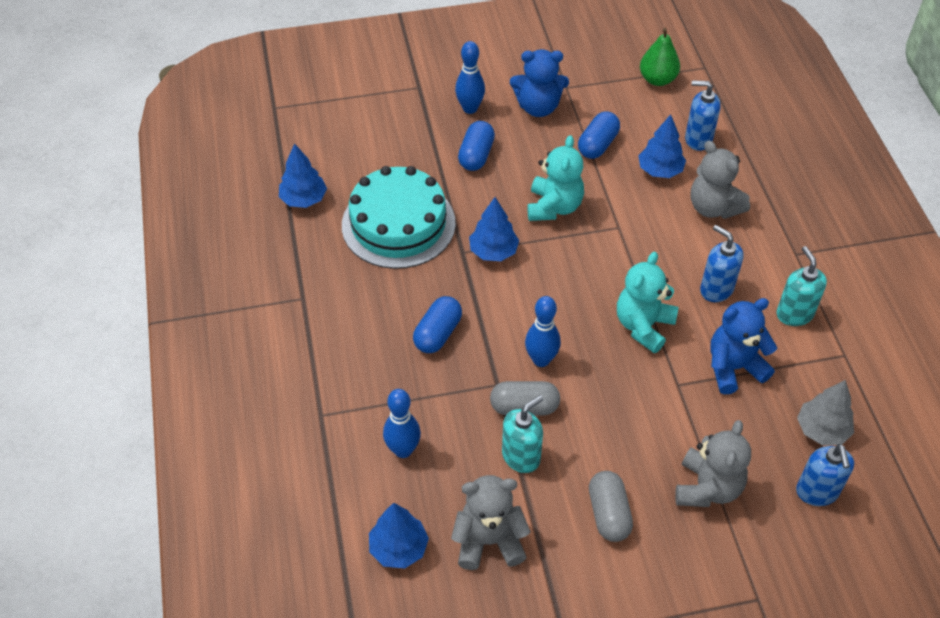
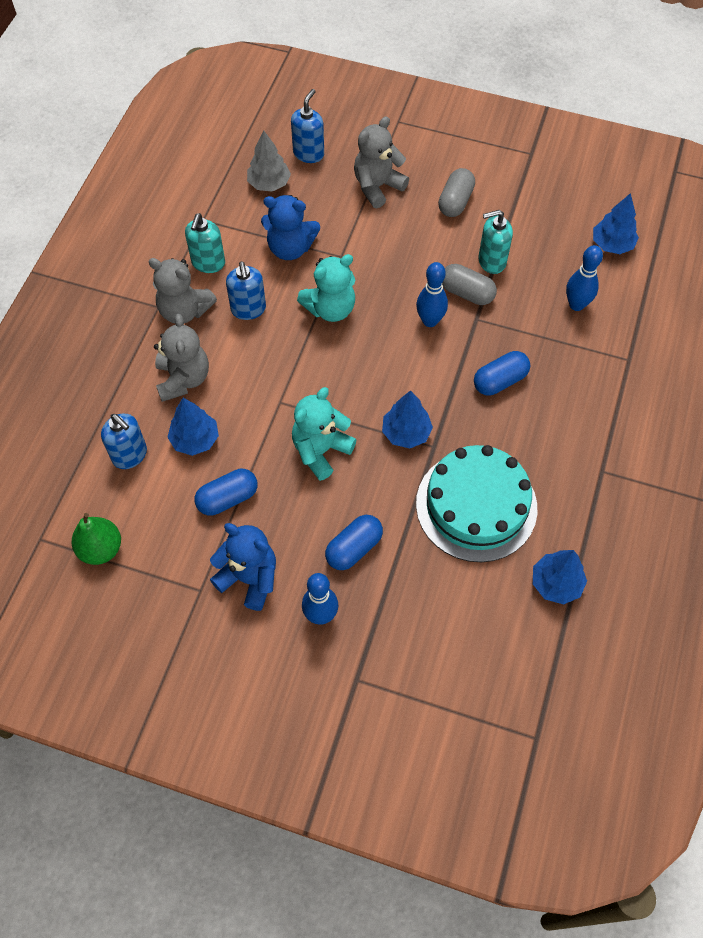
camera: 150 degrees left, 10 degrees up
grey teddy bear [451,475,531,570] -> grey teddy bear moved to [148,258,217,323]

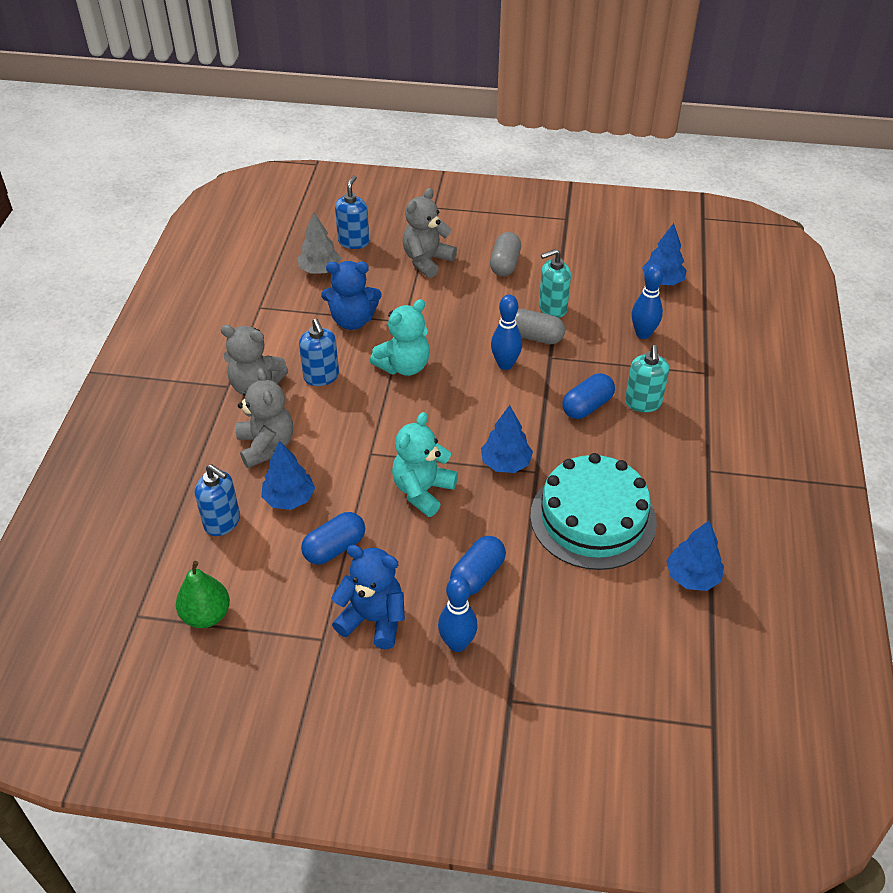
camera: 10 degrees left, 15 degrees down
turquoise soap dispenser [185,213,225,273] -> turquoise soap dispenser moved to [625,345,669,412]

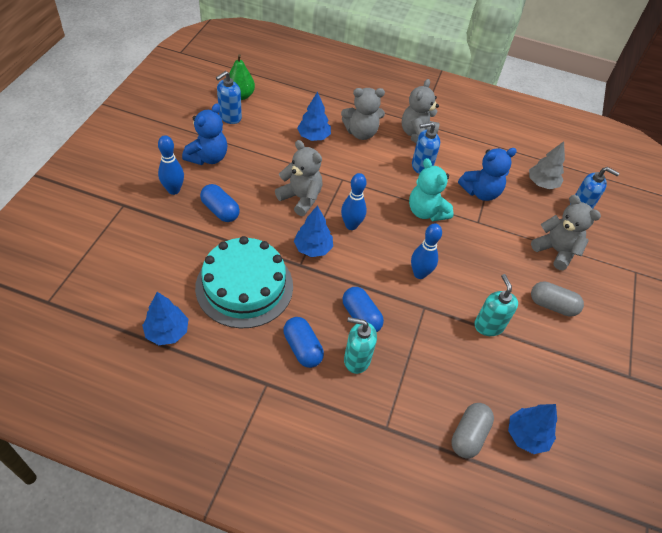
camera: 95 degrees right, 5 degrees up
blue soap dispenser [195,464,240,536] -> blue soap dispenser moved to [216,71,242,124]
blue capsule [301,512,365,565] -> blue capsule moved to [283,317,324,368]
blue teddy bear [321,261,382,330] -> blue teddy bear turned 120 degrees counterclockwise [458,148,517,201]
turquoise teddy bear [392,412,458,517] -> grey teddy bear [275,140,323,216]
grey capsule [515,309,565,344] -> grey capsule moved to [451,403,494,458]
blue bowling pin [632,264,663,339] -> blue bowling pin moved to [341,173,367,230]

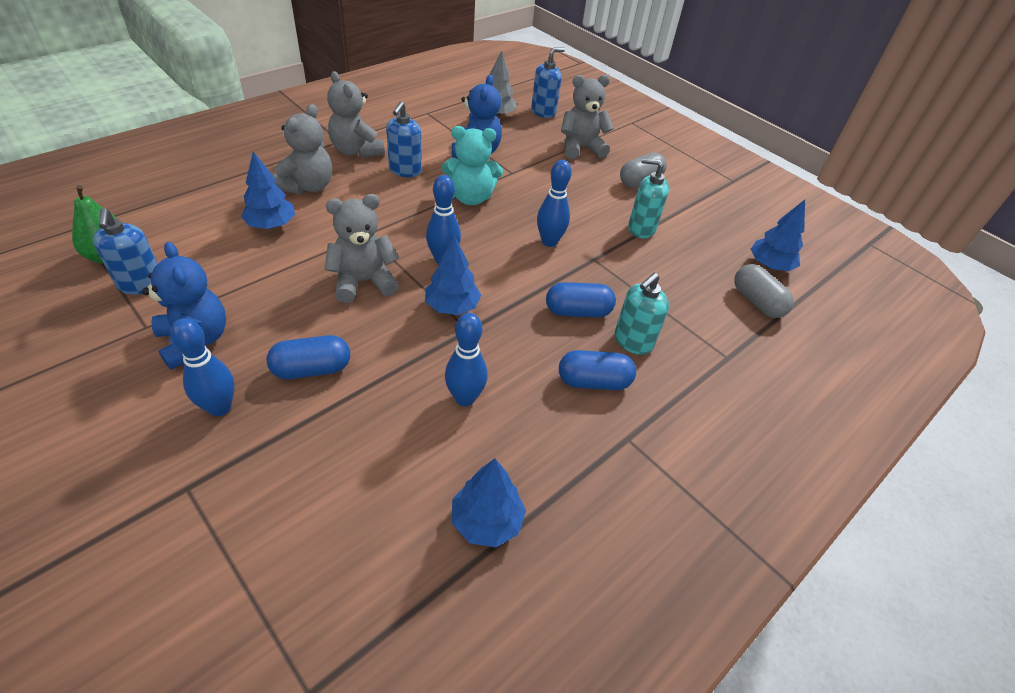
camera: 60 degrees left, 5 degrees down
turquoise cake [195,236,293,328] -> blue bowling pin [445,313,488,406]

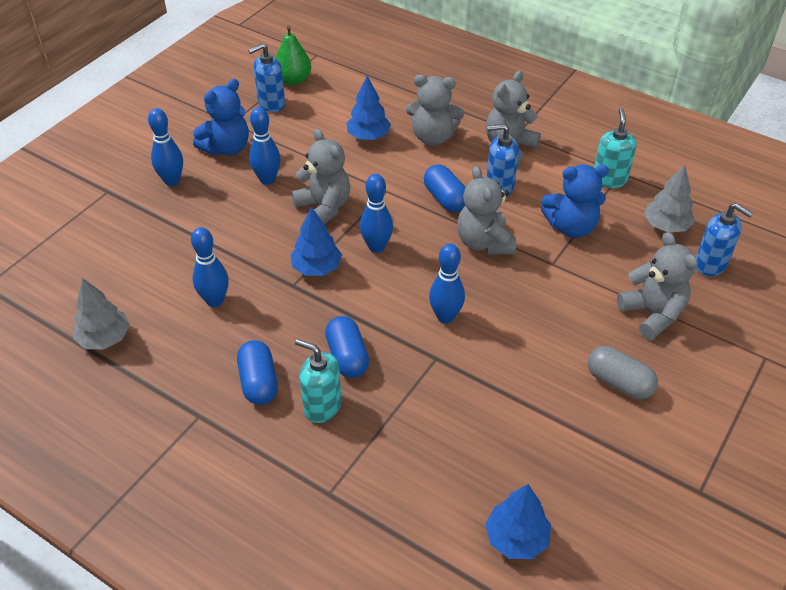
camera: 80 degrees right, 0 degrees up
blue capsule [267,335,350,379] -> blue capsule moved to [424,164,465,212]
turquoise teddy bear [442,126,503,205] -> grey teddy bear [457,166,516,255]
blue tree [452,459,526,547] -> grey tree [73,278,130,349]
turquoise soap dispenser [628,158,669,238] -> turquoise soap dispenser moved to [594,108,636,188]
grey capsule [734,264,794,318] -> none
none -> blue bowling pin [249,107,281,185]

